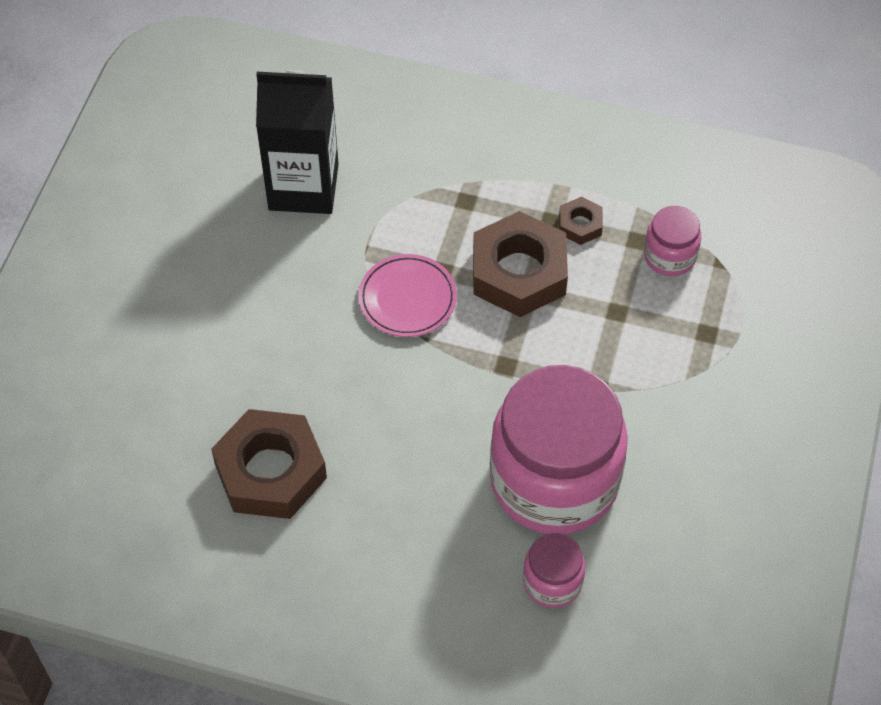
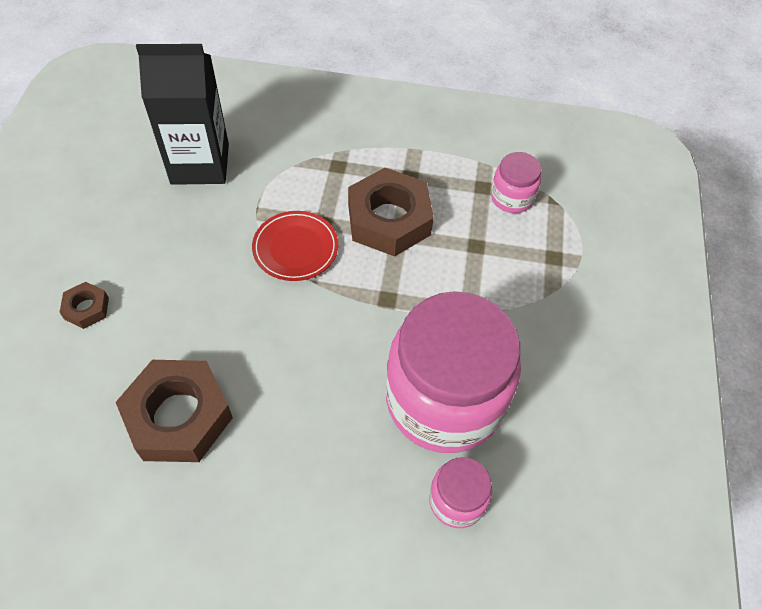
camera: 10 degrees left, 0 degrees up
pink plate [358,254,457,337] -> red plate [252,211,338,281]
brown nut [559,197,603,245] -> brown nut moved to [60,282,109,329]

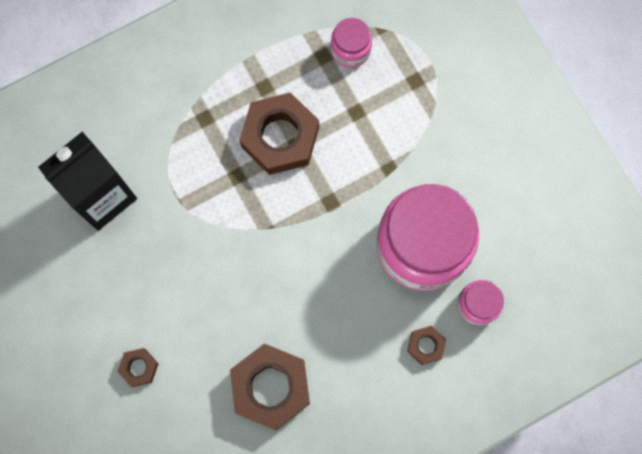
camera: 35 degrees left, 20 degrees up
red plate [252,211,338,281] -> none
none -> brown nut [407,326,446,365]

